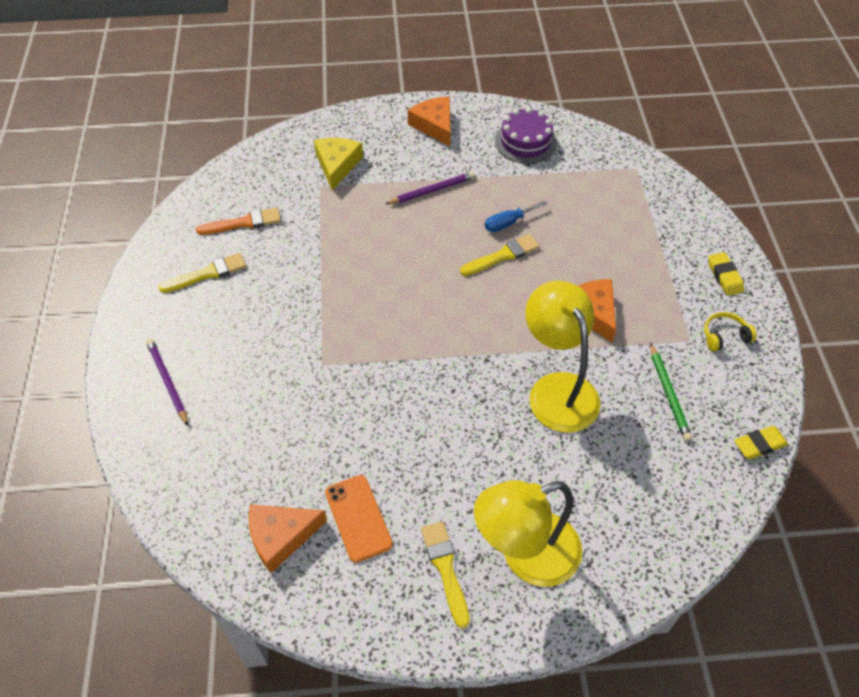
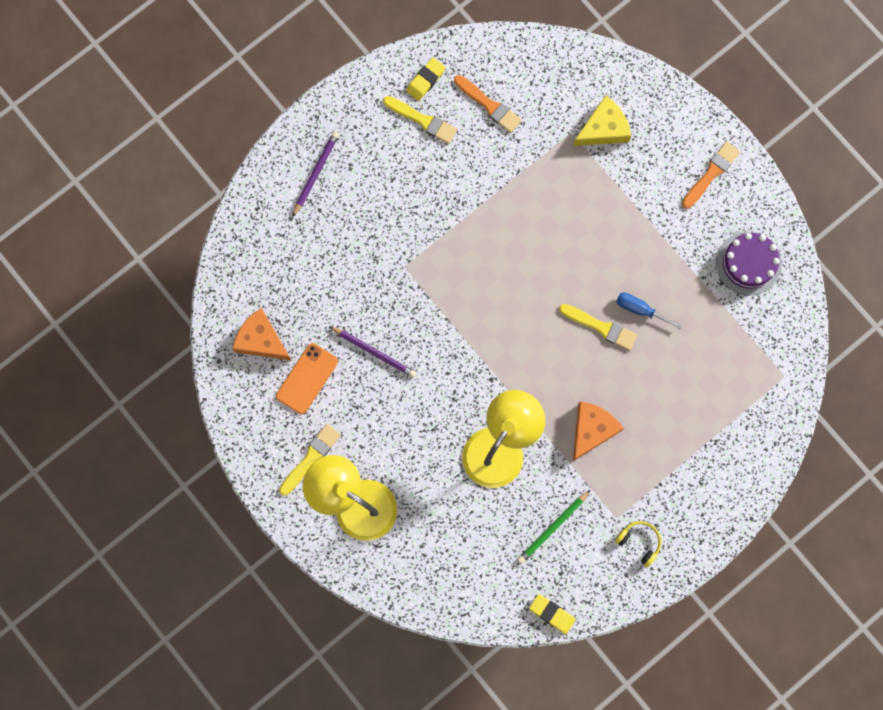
camera: 55 degrees right, 25 degrees up
purple pencil [385,172,475,204] -> purple pencil moved to [329,326,416,378]
orange cheese [408,97,450,147] -> orange brush [682,142,740,209]
yellow eraser [708,252,744,296] -> yellow eraser moved to [406,58,446,101]

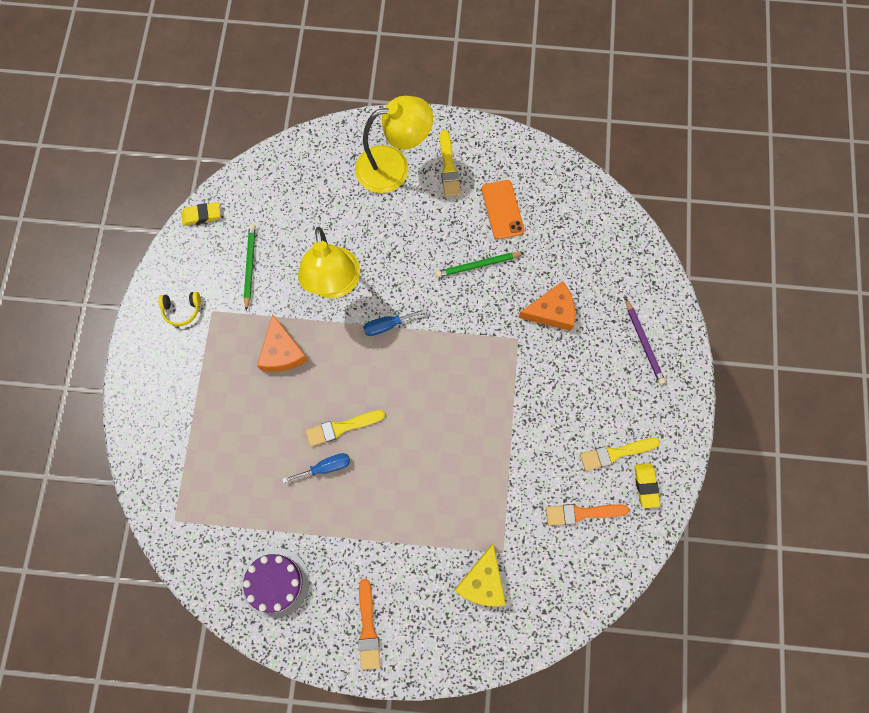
camera: 135 degrees right, 5 degrees down
orange cheese [232,308,291,360] -> orange cheese moved to [518,281,575,331]
purple pencil [329,326,416,378] -> green pencil [436,252,525,277]
none -> blue screwdriver [363,308,427,336]

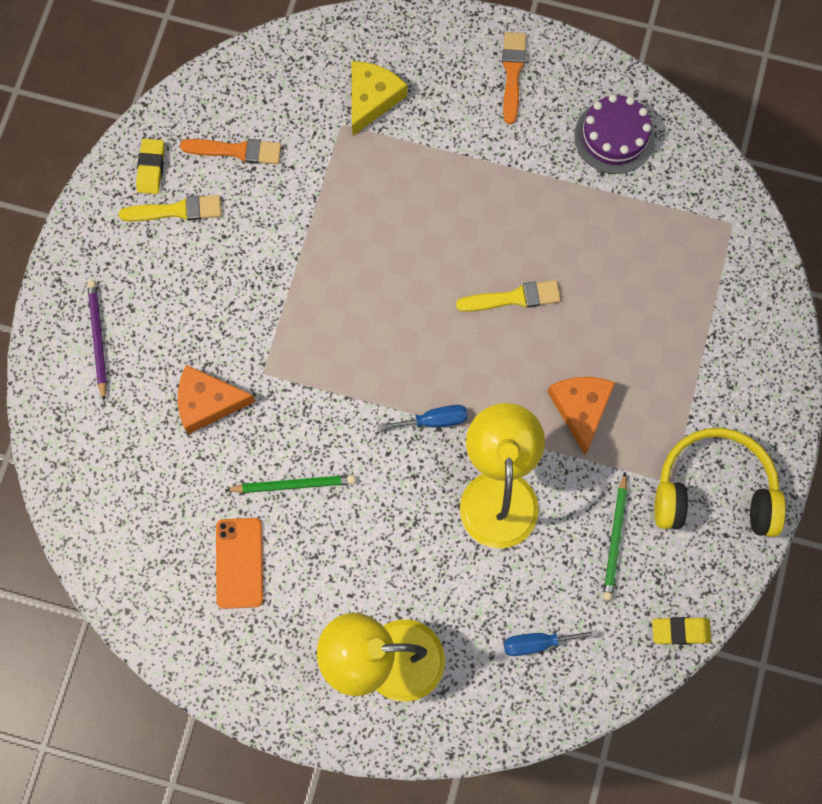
camera: 170 degrees left, 0 degrees up
yellow headphones [158,292,201,326] -> yellow headphones [654,428,786,537], size x2.24
blue screwdriver [282,453,350,483] -> blue screwdriver moved to [504,630,597,656]
yellow brush [440,130,461,197] -> none

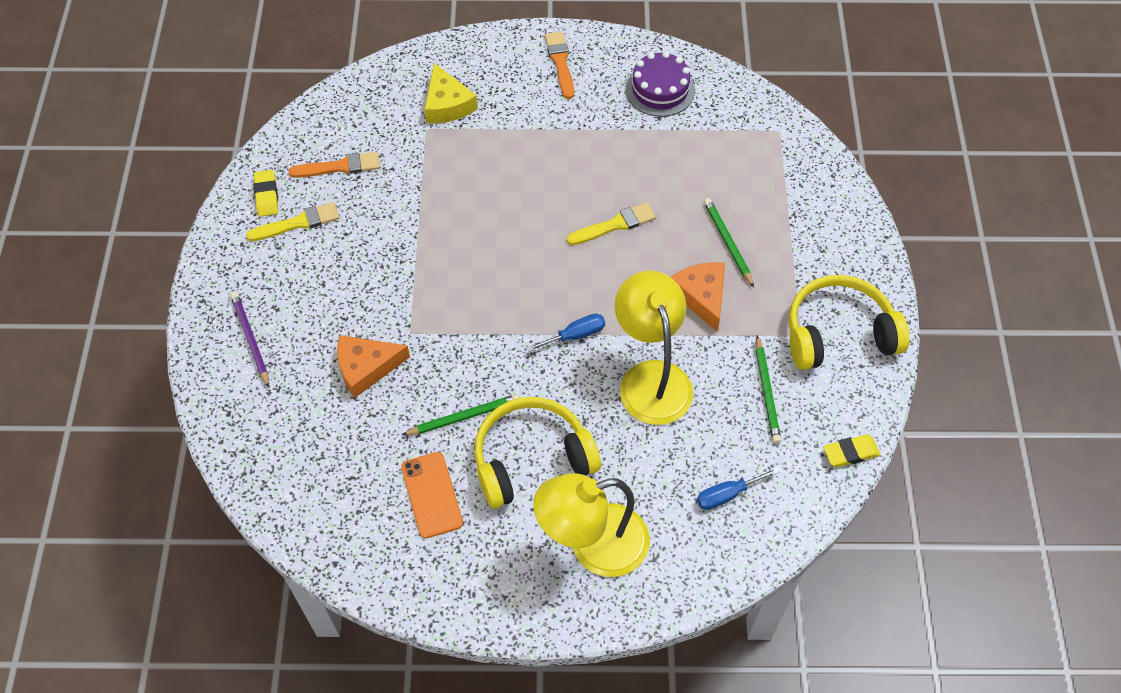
camera: 15 degrees left, 15 degrees down
yellow cheese [352,61,407,136] -> yellow cheese turned 150 degrees clockwise [424,63,478,123]
none -> yellow headphones [474,397,601,508]
none -> green pencil [704,198,754,288]

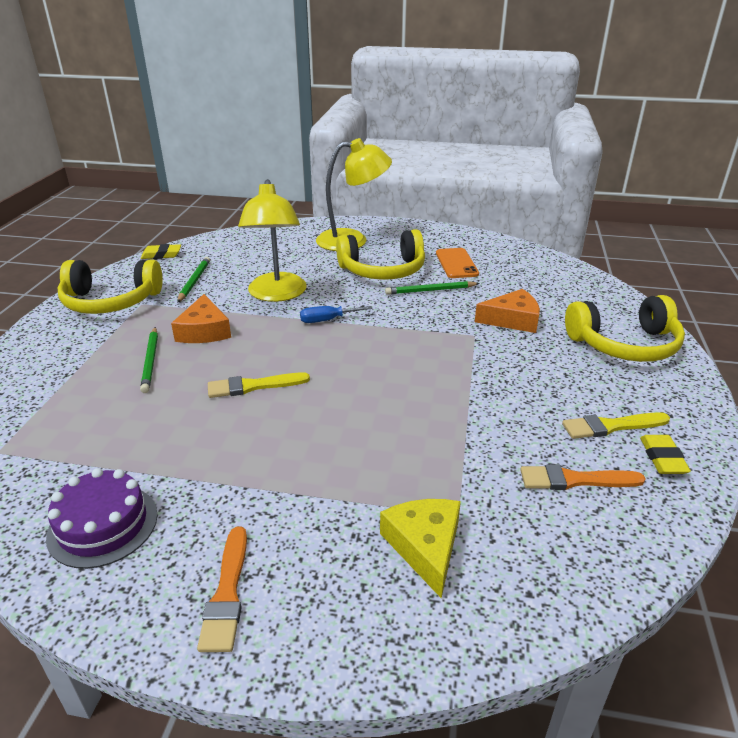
camera: 170 degrees left, 25 degrees down
purple pencil [231,292,269,388] -> yellow headphones [565,295,685,362]
blue screwdriver [697,467,779,510] -> none

